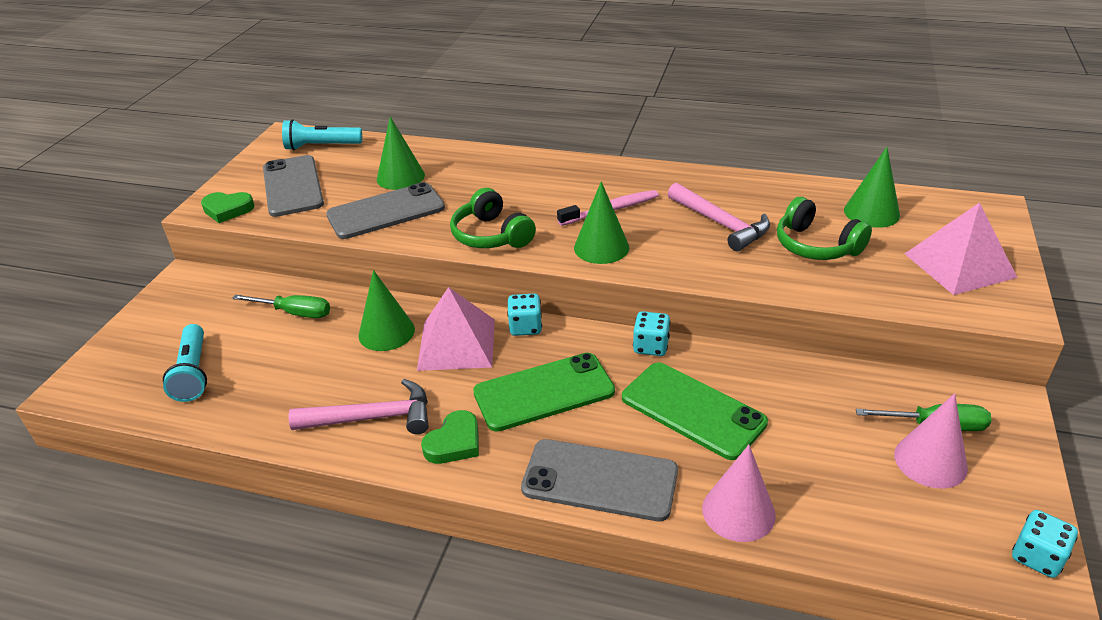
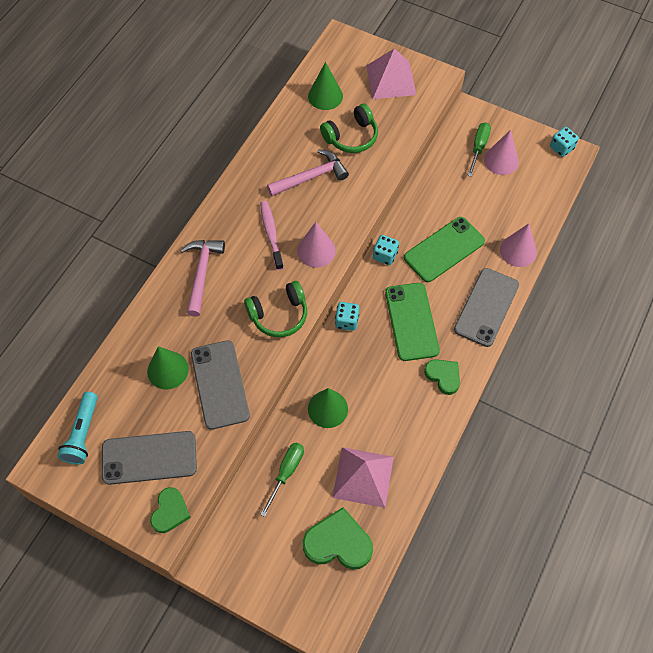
camera: 80 degrees left, 25 degrees up
turquoise flashlight [163,324,207,402] -> green heart [303,507,373,570]
pink hammer [288,379,428,434] -> pink hammer moved to [180,240,225,317]
pink pyramid [417,287,495,371] -> pink pyramid moved to [332,447,394,508]
green cone [574,181,629,264] -> pink cone [297,222,336,268]

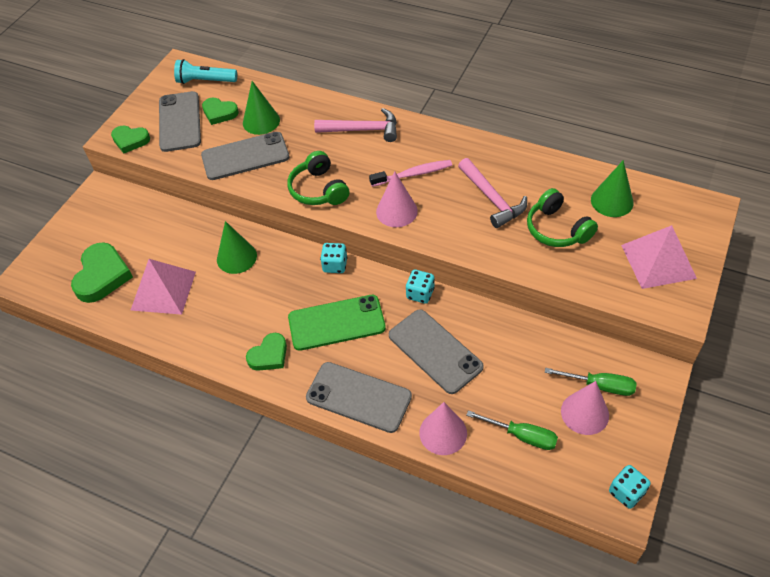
camera: 90 degrees right, 10 degrees down
green screwdriver [260,443,304,517] -> green screwdriver moved to [466,410,558,450]
green phone [404,217,485,282] -> grey phone [389,309,484,394]
none -> green heart [202,98,239,125]

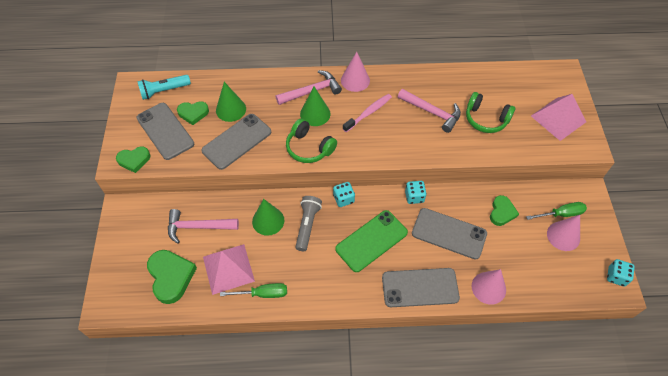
camera: 30 degrees left, 5 degrees up
green heart [246,333,287,371] -> green heart moved to [490,195,519,226]
pink cone [376,171,418,227] -> pink cone moved to [341,52,370,92]
green screwdriver [466,410,558,450] -> green screwdriver moved to [220,283,287,298]
green cone [591,160,634,217] -> green cone moved to [300,87,330,126]
none -> pink hammer [168,209,239,244]
none -> grey flashlight [295,196,322,251]

